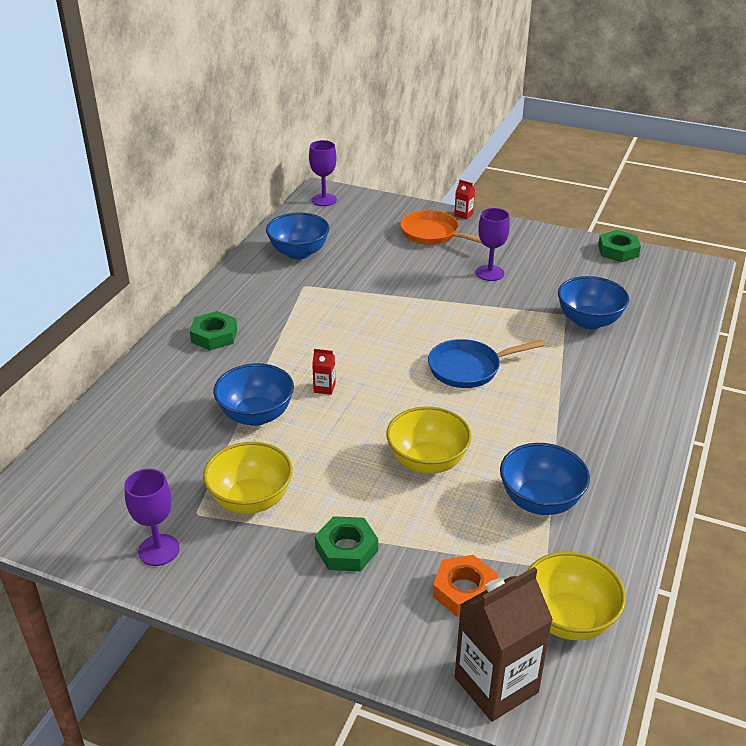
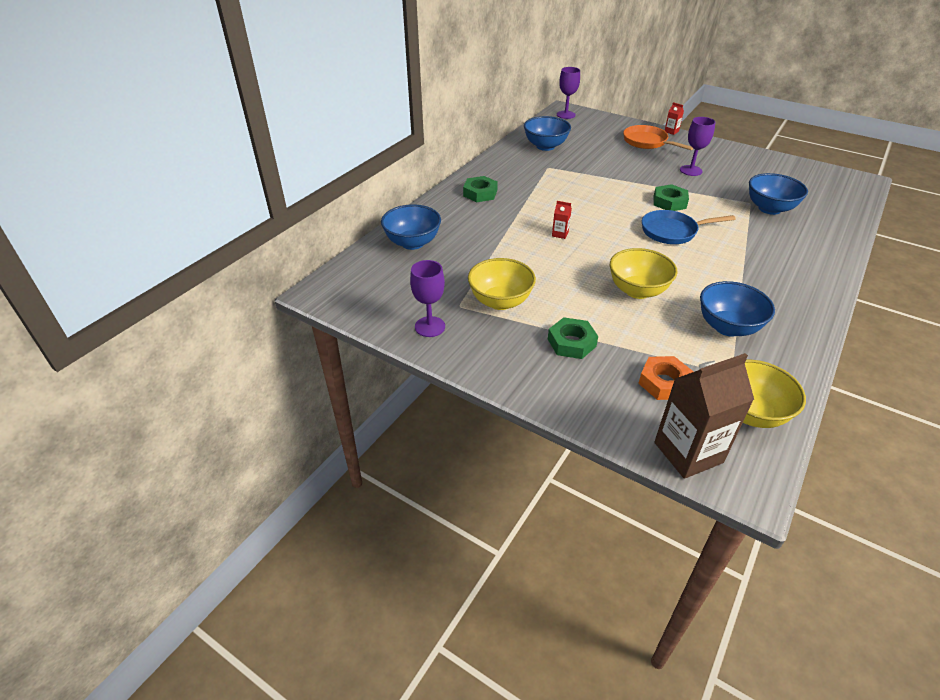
camera: 10 degrees right, 5 degrees up
blue bowl [213,363,294,426] -> blue bowl moved to [381,204,441,250]
green nut [598,230,641,262] -> green nut moved to [653,184,689,211]

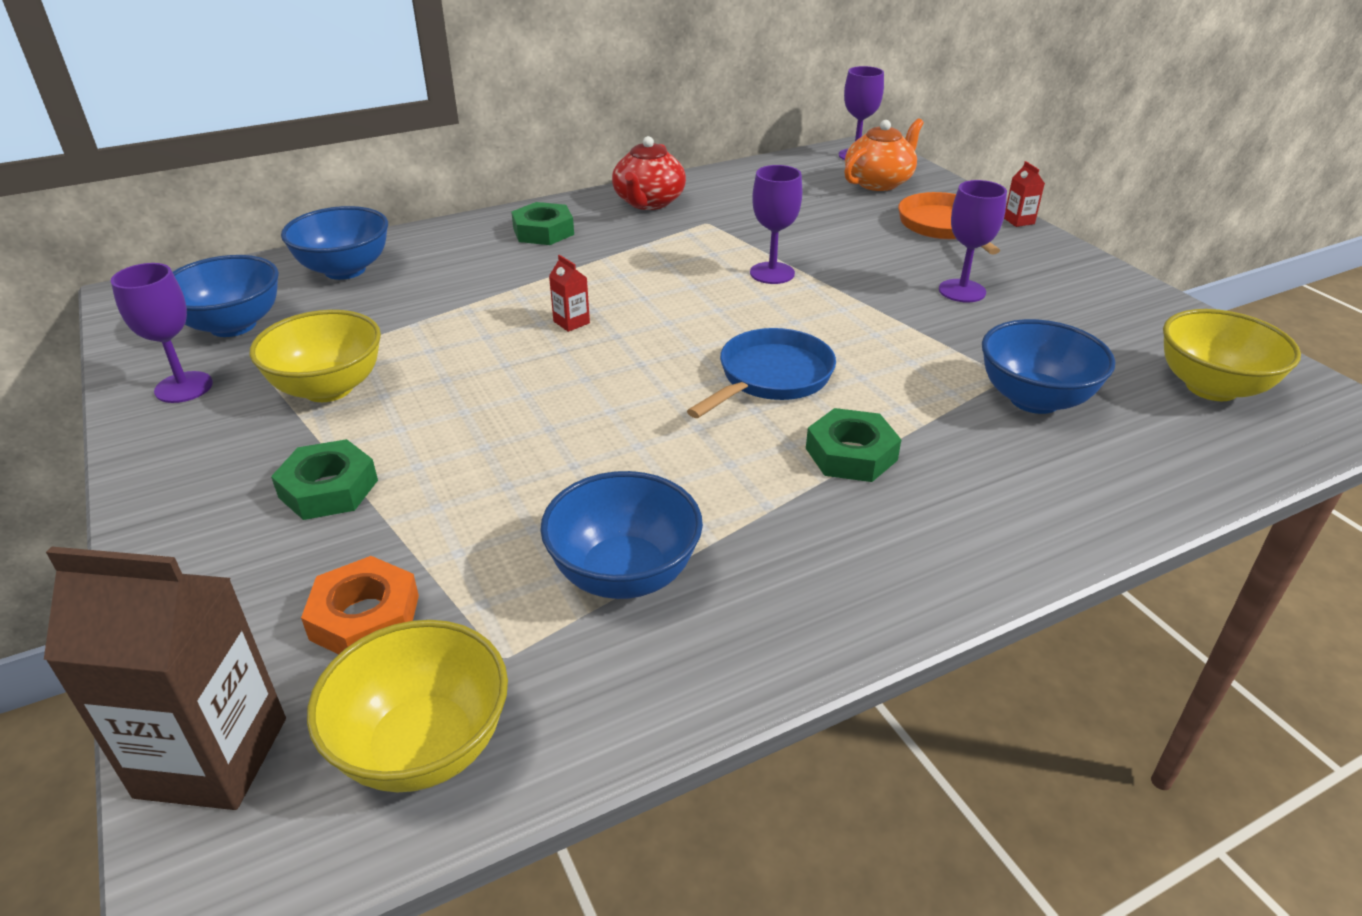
camera: 30 degrees right, 5 degrees down
blue bowl [524,116,571,151] -> blue bowl moved to [173,255,279,337]
yellow bowl [610,248,678,299] -> yellow bowl moved to [1163,309,1301,401]
blue pan [642,210,735,244] -> blue pan turned 105 degrees clockwise [687,328,836,418]
green nut [653,184,689,211] -> green nut moved to [806,408,902,482]
none -> red teapot [612,136,686,210]
none -> purple goblet [750,165,802,284]
none -> orange teapot [844,118,924,191]

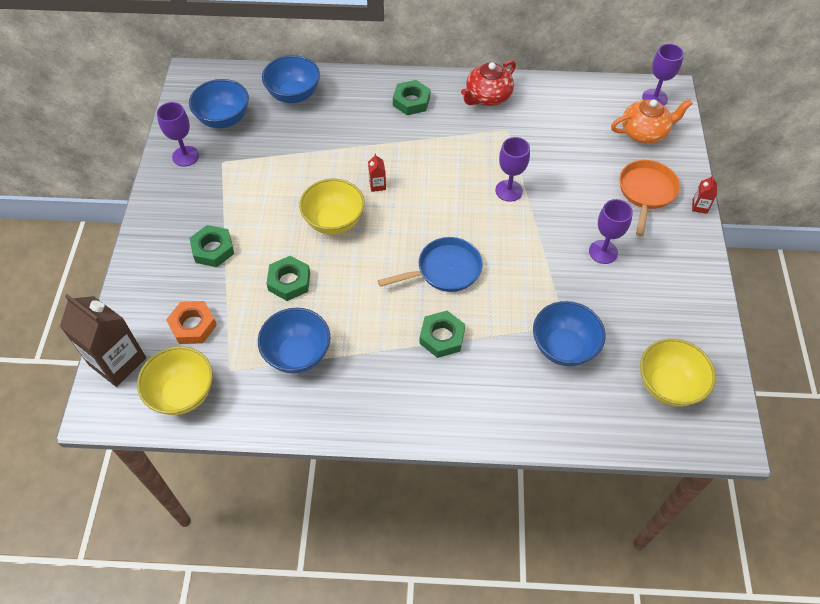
camera: 30 degrees right, 20 degrees up
yellow bowl [250,310,381,402] -> yellow bowl moved to [299,179,365,235]
none -> green nut [266,256,310,301]

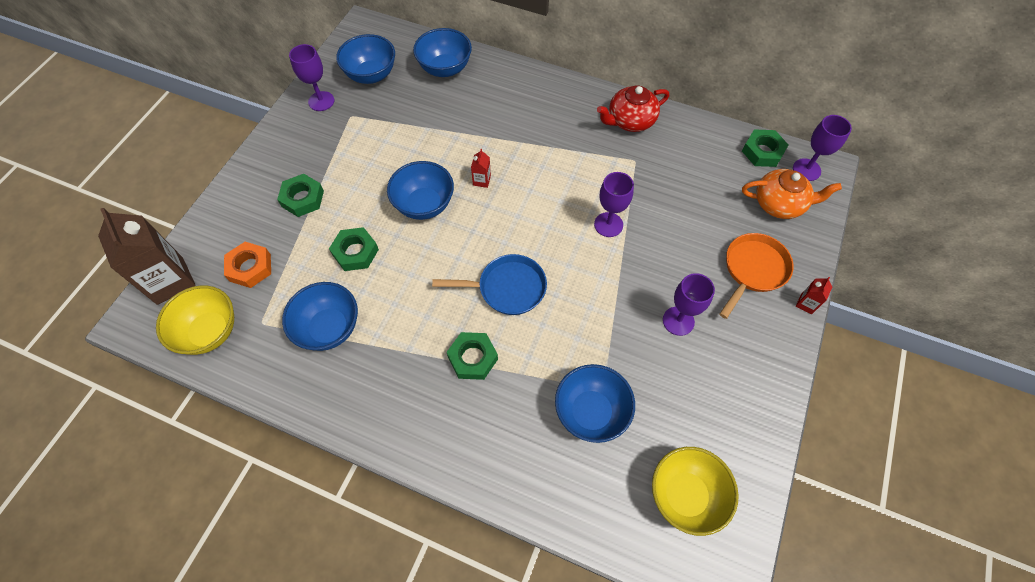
camera: 20 degrees right, 5 degrees up
yellow bowl [299,179,365,235] -> blue bowl [387,161,454,220]
green nut [393,80,430,115] -> green nut moved to [742,129,788,167]

